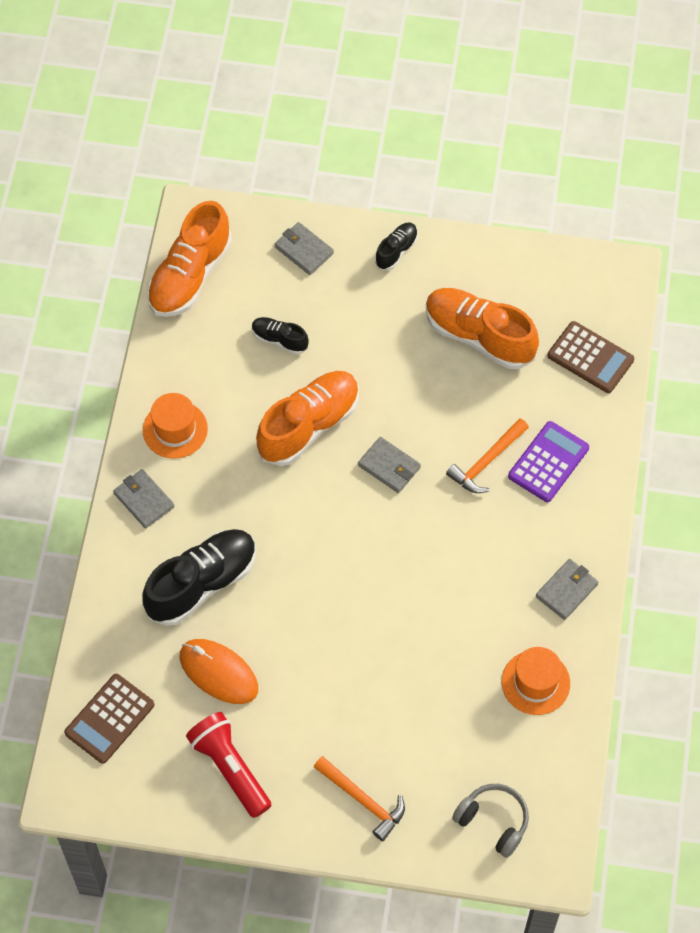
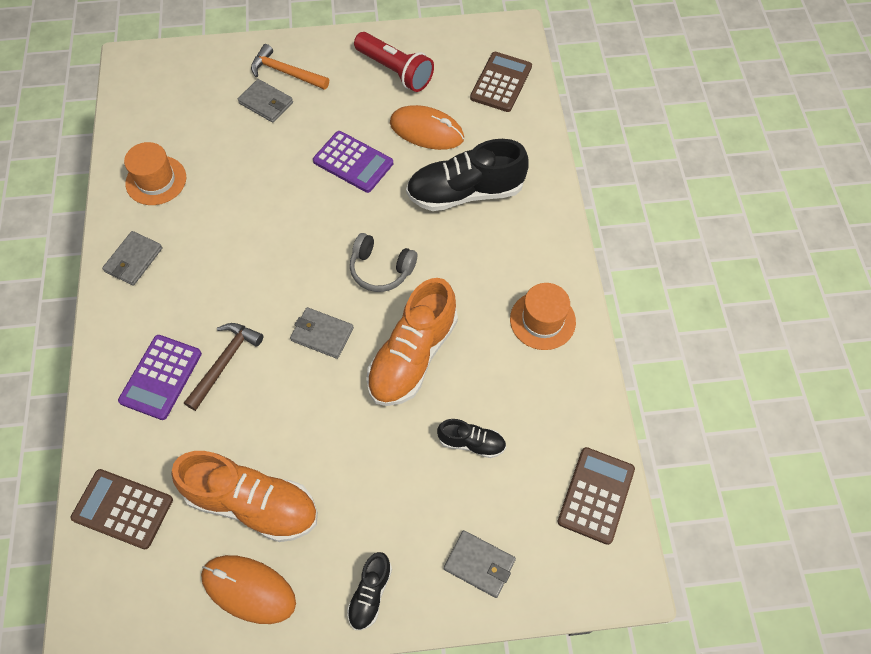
camera: 165 degrees right, 0 degrees up
grey wallet [113,469,175,529] -> grey wallet moved to [238,79,293,123]
black shoe [142,529,256,626] -> black shoe turned 45 degrees clockwise [406,139,529,211]
orange shoe [147,201,232,317] -> brown calculator [558,447,635,545]
orange hammer [446,419,529,493] -> brown hammer [184,323,263,411]
grey headphones [452,784,529,858] -> grey headphones moved to [350,233,417,292]
none -> orange mouse [201,555,296,624]
none -> purple calculator [313,131,393,193]

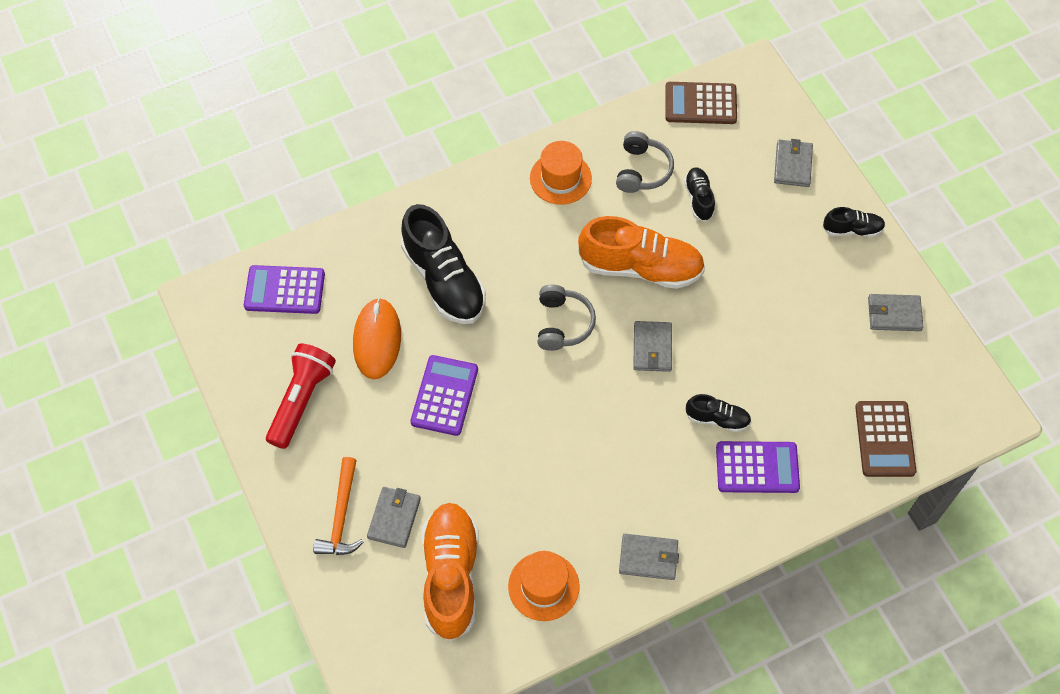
camera: 110 degrees left, 0 degrees up
orange shoe [171,451,318,542] -> orange shoe moved to [421,503,478,642]
brown hammer [184,323,263,411] -> black shoe [685,394,751,432]
orange mouse [201,555,296,624] -> grey wallet [868,294,923,331]
brown calculator [470,52,532,112] -> purple calculator [244,265,325,314]
none -> grey headphones [616,131,674,193]

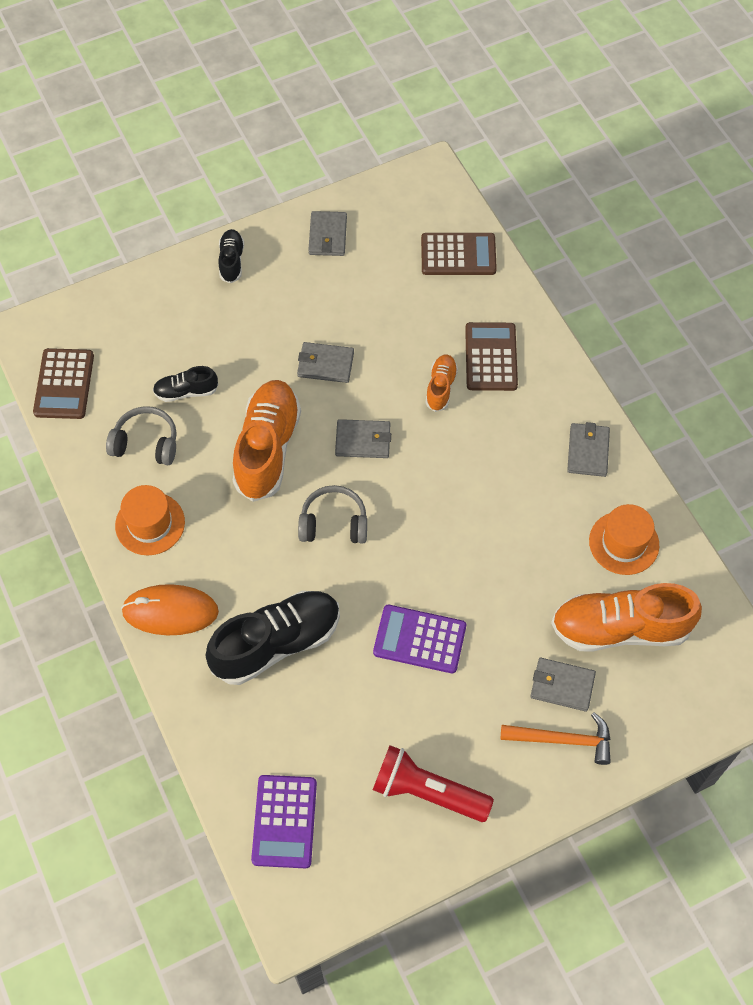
camera: 90 degrees left, 0 degrees up
orange mouse [353,298,401,379] -> orange mouse moved to [121,584,219,635]
black shoe [685,394,751,432] -> orange shoe [426,354,458,412]
purple calculator [716,441,800,493] -> brown calculator [465,322,518,391]
grey wallet [774,139,813,187] -> grey wallet moved to [297,342,354,383]

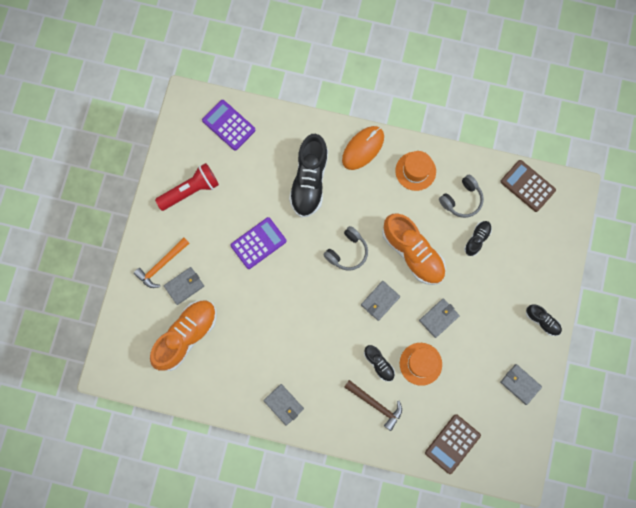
camera: 130 degrees right, 15 degrees up
orange shoe [426,354,458,412] -> black shoe [364,345,395,382]
brown calculator [465,322,518,391] -> brown hammer [344,380,402,431]
orange hat [589,504,659,575] -> orange hat moved to [400,343,442,386]

